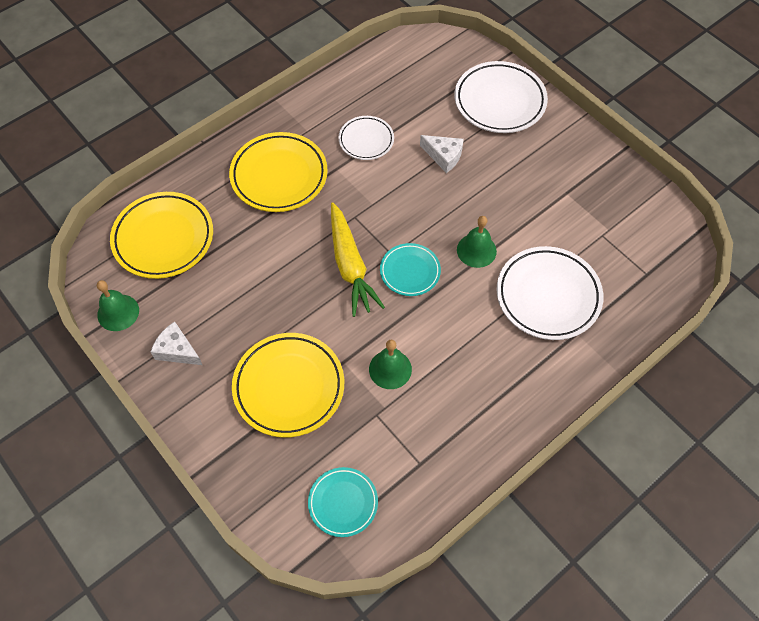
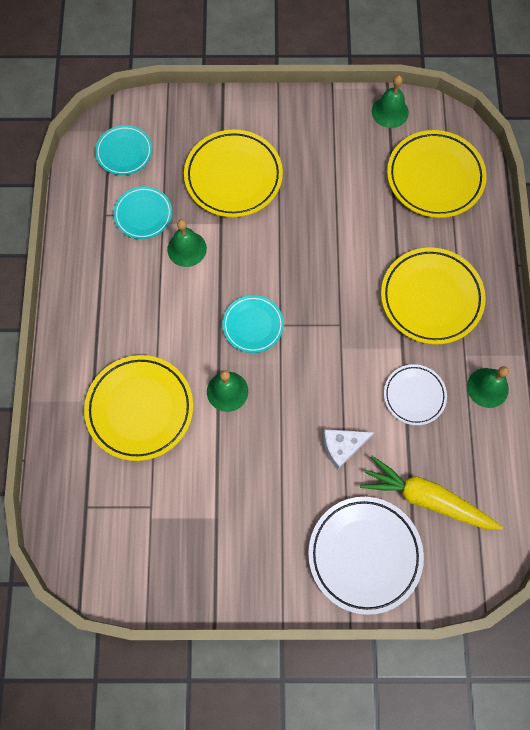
camera: 130 degrees right, 10 degrees up
white cheese [151,322,202,365] -> none
yellow carrot [331,202,385,317] -> yellow carrot moved to [360,456,503,530]
white plate [496,246,603,340] -> yellow plate [84,355,193,461]
none -> turquoise plate [113,186,172,239]
none -> green bell [467,366,509,408]

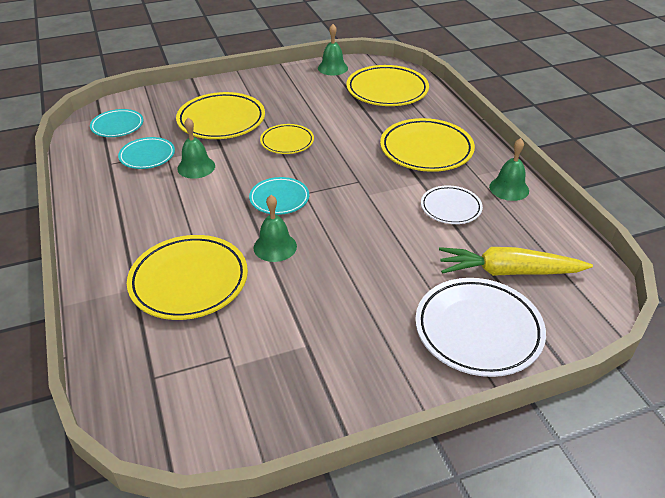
camera: 20 degrees left, 30 degrees down
white cheese [323,429,374,470] -> none
none -> yellow plate [260,124,314,154]

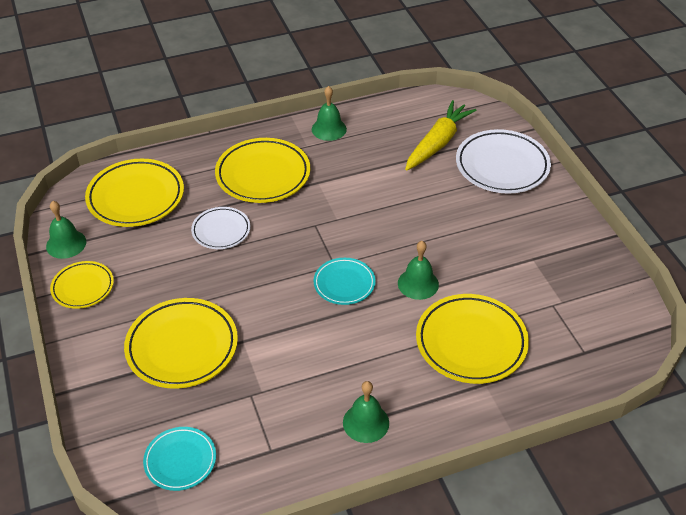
camera: 90 degrees left, 5 degrees up
turquoise plate [118,137,175,169] -> none
green bell [177,118,215,179] -> green bell moved to [343,381,389,443]
yellow plate [260,124,314,154] -> yellow plate moved to [50,261,114,309]
white plate [421,185,483,224] -> white plate moved to [191,207,251,249]
yellow carrot [439,247,593,276] -> yellow carrot turned 150 degrees counterclockwise [405,100,477,171]

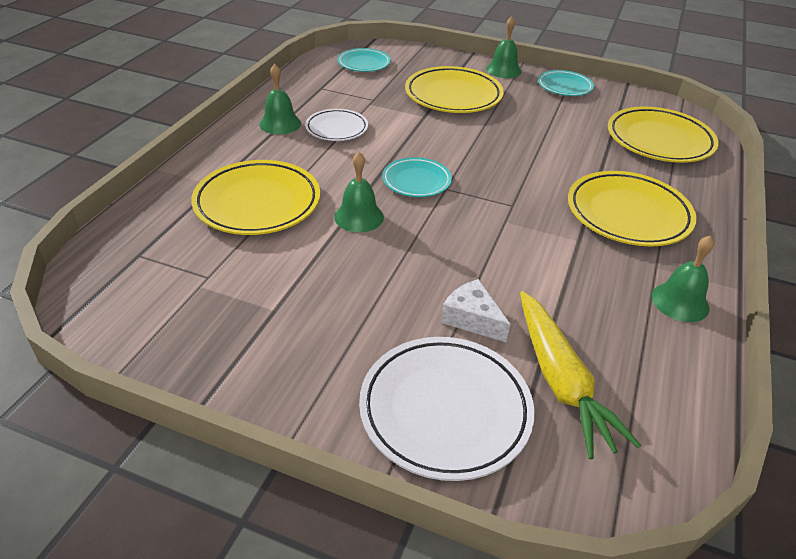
camera: 130 degrees right, 5 degrees down
green bell [46,201,86,259] -> green bell moved to [486,16,521,78]
yellow plate [50,261,114,309] -> turquoise plate [538,70,594,96]
white plate [191,207,251,249] -> white plate moved to [305,109,368,141]
none -> white cheese [441,279,510,342]

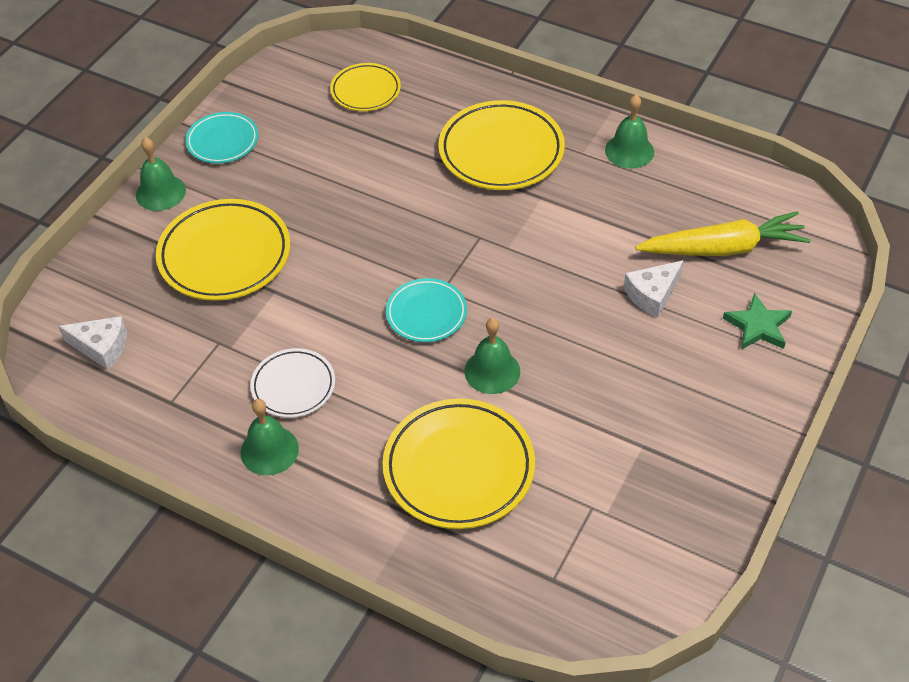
camera: 80 degrees left, 10 degrees up
turquoise plate [337,48,391,72] -> white cheese [58,316,127,370]
white plate [359,337,534,481] -> green star [723,293,792,350]
yellow plate [608,106,719,163] -> yellow plate [330,63,401,111], size x0.59

